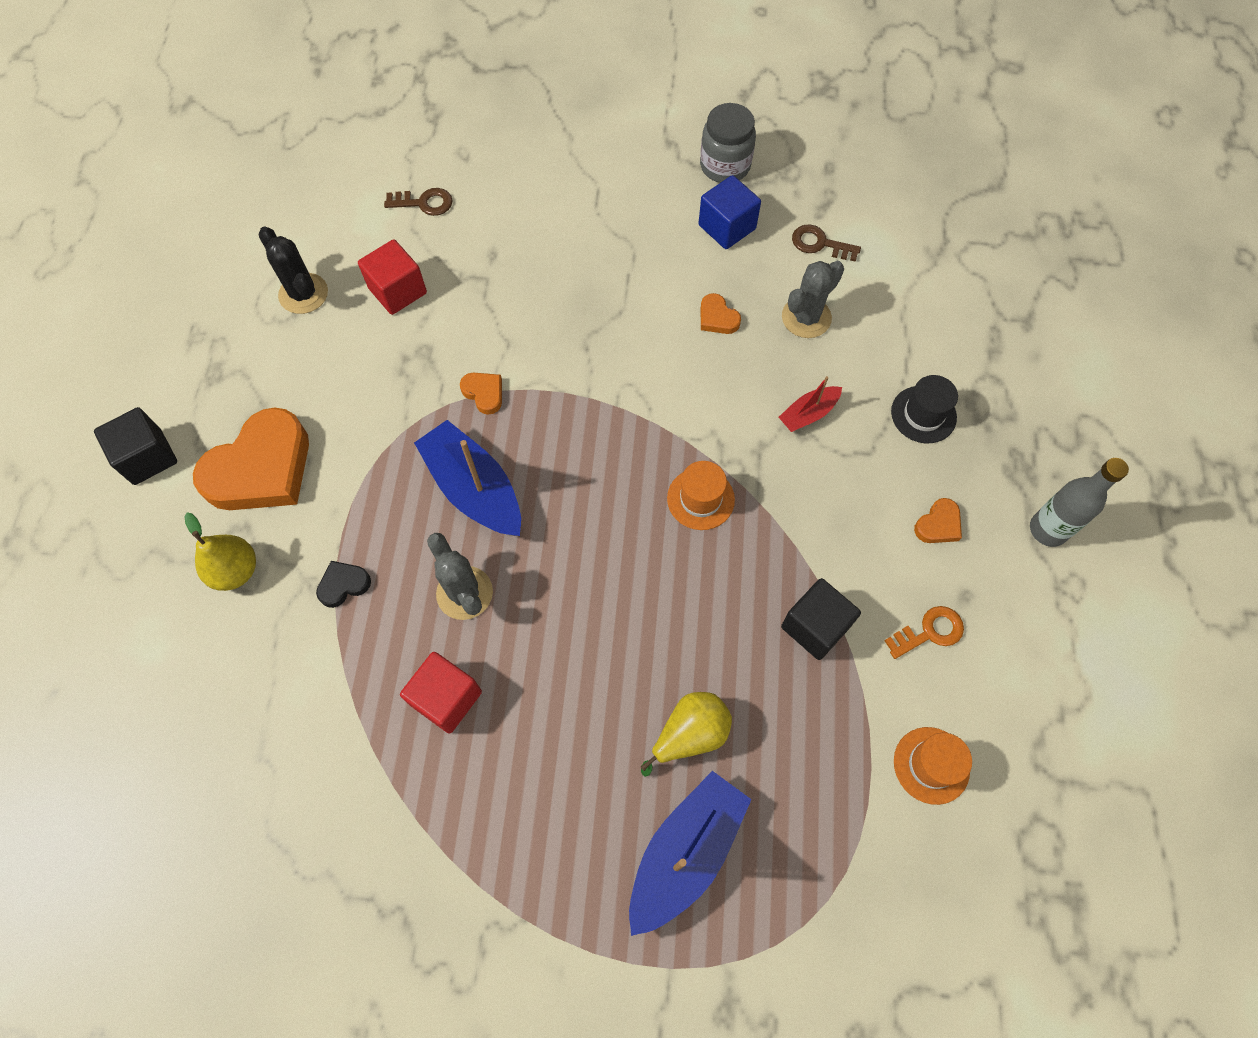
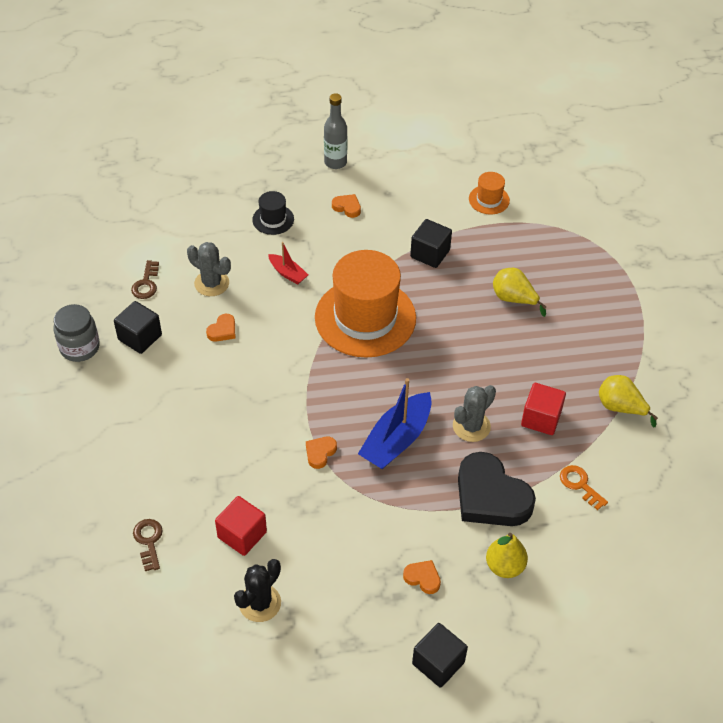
camera: 105 degrees left, 15 degrees down
orange heart [193,407,309,510] -> orange heart [403,560,441,594], size x0.43
black heart [316,561,371,608] -> black heart [458,452,536,526], size x2.32
blue boat [629,771,752,936] -> none
orange hat [667,461,735,530] -> orange hat [315,250,416,358], size x2.28
blue cube [699,175,761,249] -> black cube [114,301,162,354]
orange key [885,606,964,659] -> orange key moved to [560,465,608,510]
none -> yellow pear [599,375,658,427]

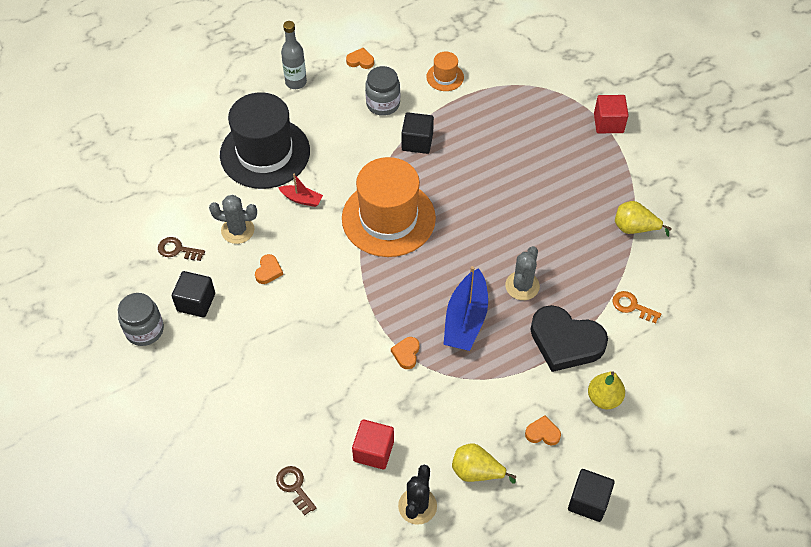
camera: 20 degrees left, 5 degrees up
brown key [131,260,159,299] -> brown key turned 120 degrees clockwise [158,237,205,261]
black hat [252,191,294,235] -> black hat [220,92,310,189], size x2.28
orange heart [332,194,361,218] -> orange heart moved to [346,48,374,69]
yellow pear [493,268,546,317] -> yellow pear moved to [452,443,516,484]
red cube [521,383,566,435] -> red cube moved to [594,95,629,133]
none -> grey jar [365,66,400,116]

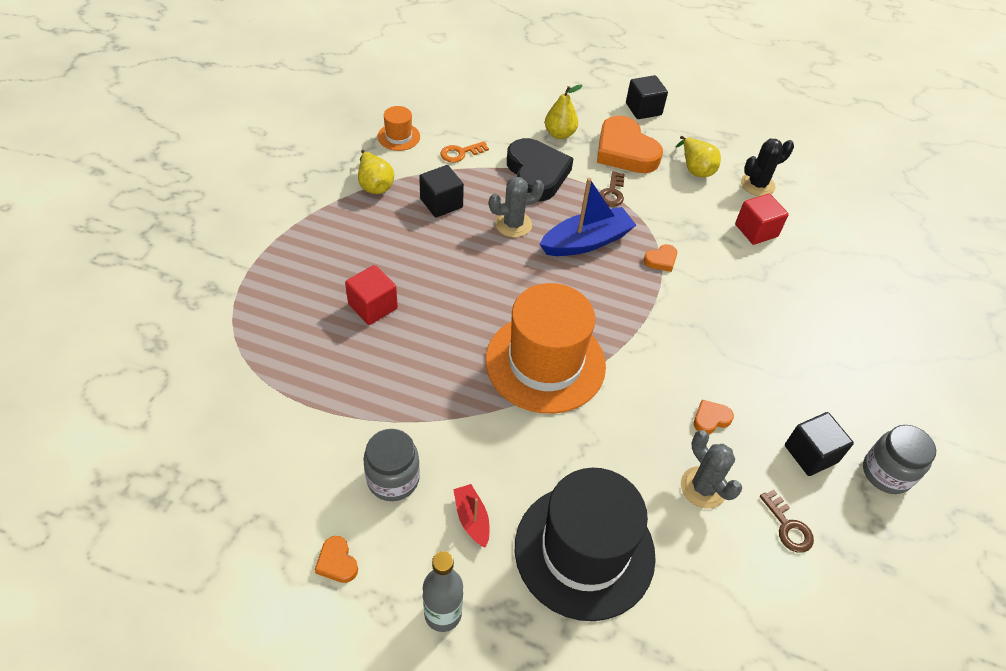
camera: 135 degrees left, 5 degrees down
brown key [276,466,316,516] -> brown key moved to [599,171,624,207]
red boat [278,174,323,207] -> red boat moved to [453,484,489,548]
black cube [402,112,434,154] -> black cube moved to [419,165,464,217]
orange hat [426,52,464,91] -> orange hat moved to [378,106,420,151]
orange heart [525,415,561,445] -> orange heart [597,116,663,173], size x2.32
red cube [594,95,629,133] -> red cube moved to [345,265,398,325]
orange key [612,291,661,324] -> orange key turned 75 degrees clockwise [440,141,489,163]

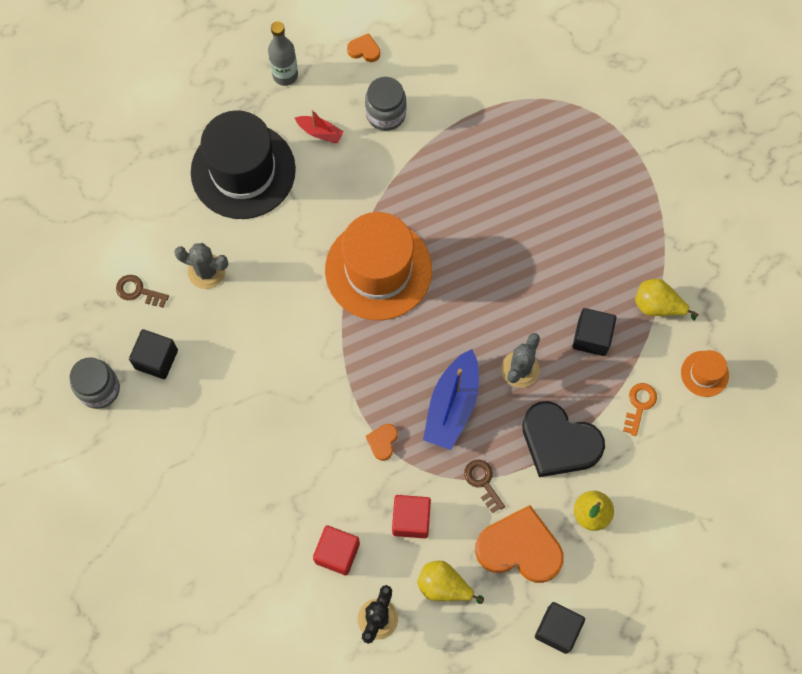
camera: 140 degrees right, 20 degrees up
red cube [345,265,398,325] -> red cube moved to [392,495,431,538]
orange heart [694,400,734,434] -> none

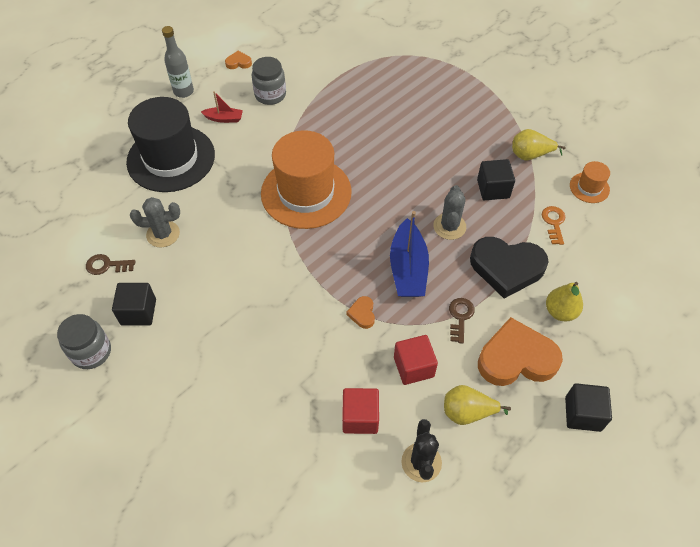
camera: 20 degrees left, 15 degrees down
brown key [464,460,505,513] -> brown key turned 60 degrees clockwise [449,298,475,344]

